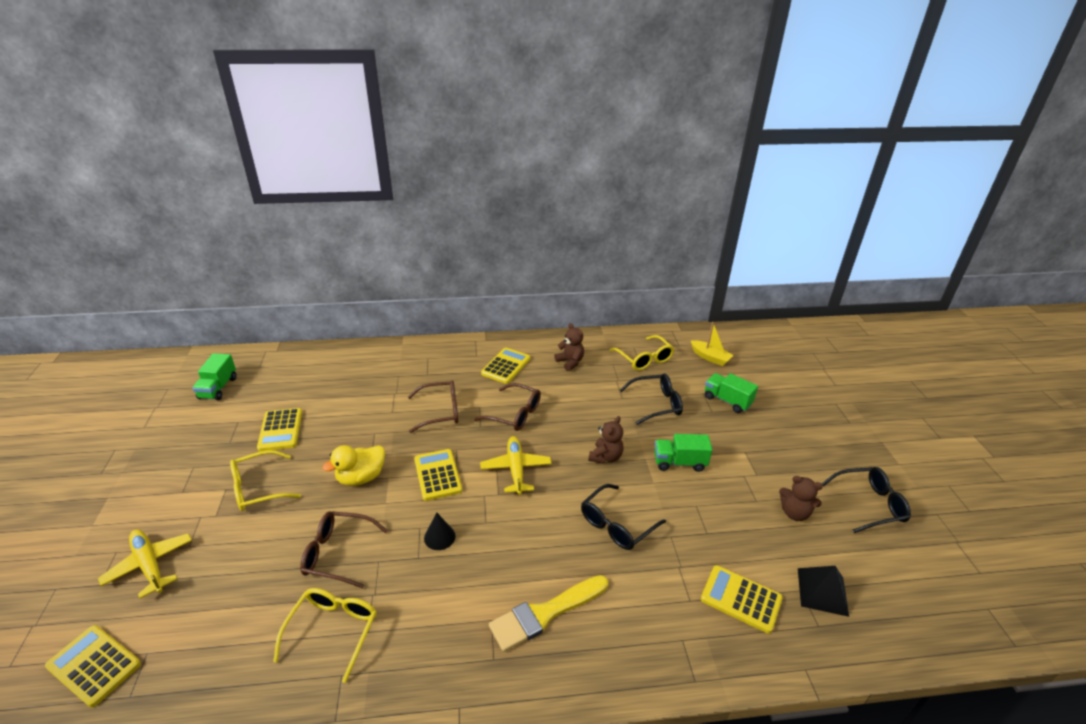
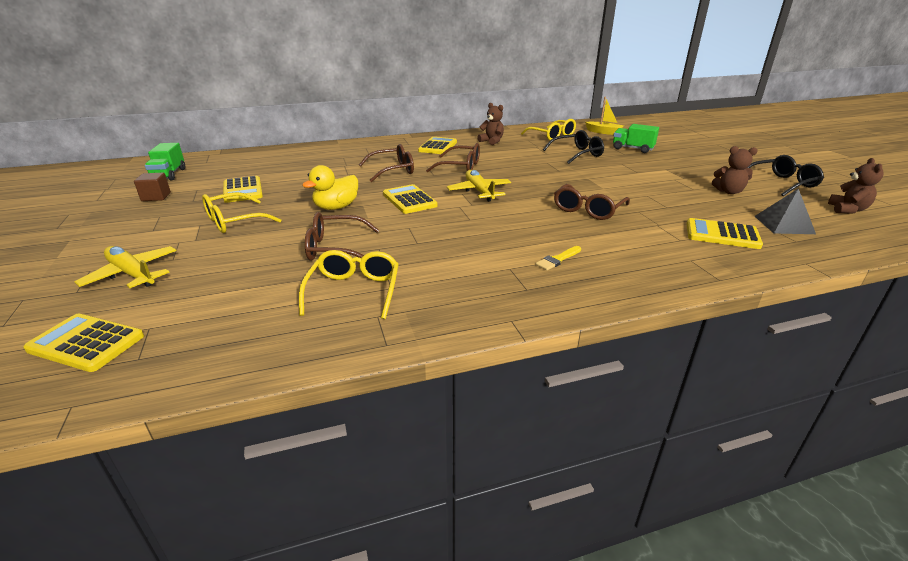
camera: 10 degrees left, 5 degrees down
black cone [424,513,456,550] -> none
yellow brush [489,575,608,652] -> yellow brush [535,246,581,271], size x0.48
black glasses [581,484,666,550] -> brown glasses [554,184,630,220]
brown teddy bear [588,416,624,464] -> brown teddy bear moved to [828,158,884,214]
green truck [654,434,712,472] -> none
none -> brown cube [134,173,171,201]

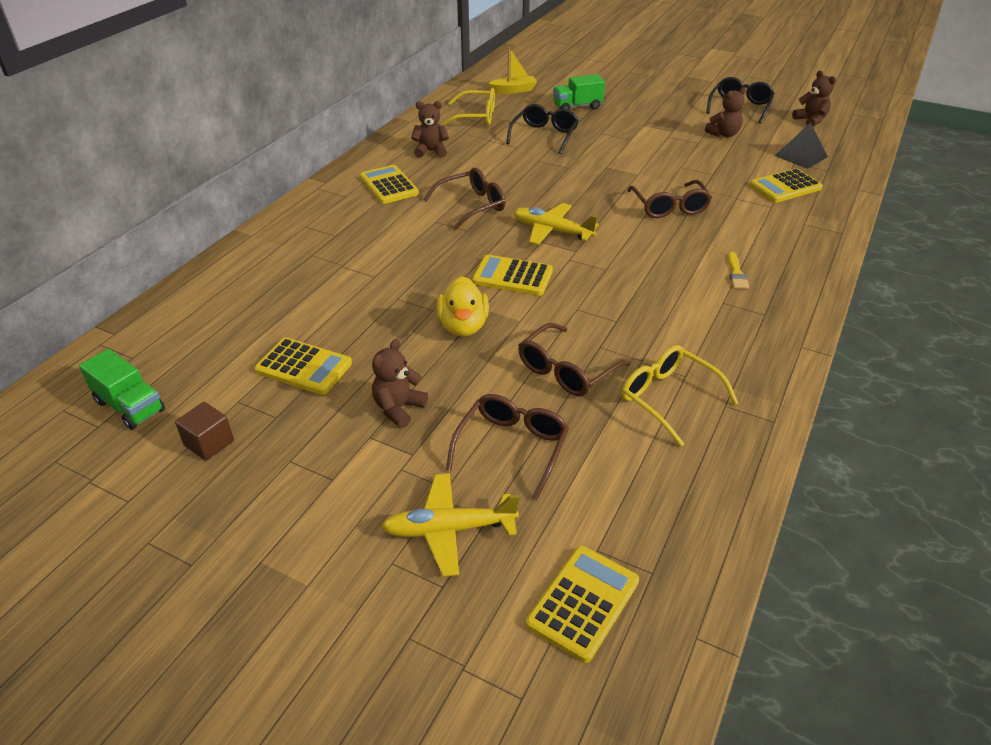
camera: 45 degrees left, 10 degrees up
yellow calculator [23,313,144,372] -> yellow calculator turned 150 degrees clockwise [526,546,639,663]
yellow glasses [202,192,281,233] -> brown teddy bear [372,339,428,428]
brown glasses [359,144,414,182] -> brown glasses moved to [446,394,569,500]

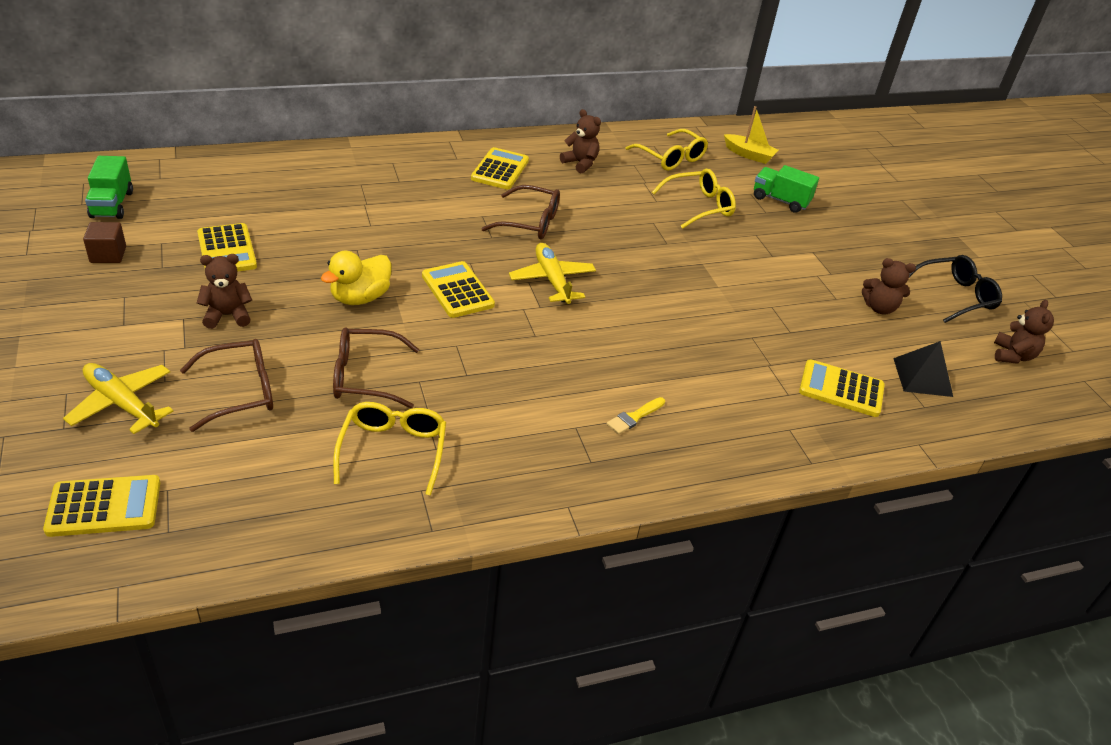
camera: 40 degrees right, 0 degrees up
black glasses [506,104,579,154] -> yellow glasses [652,169,736,229]
brown glasses [627,180,712,218] -> none

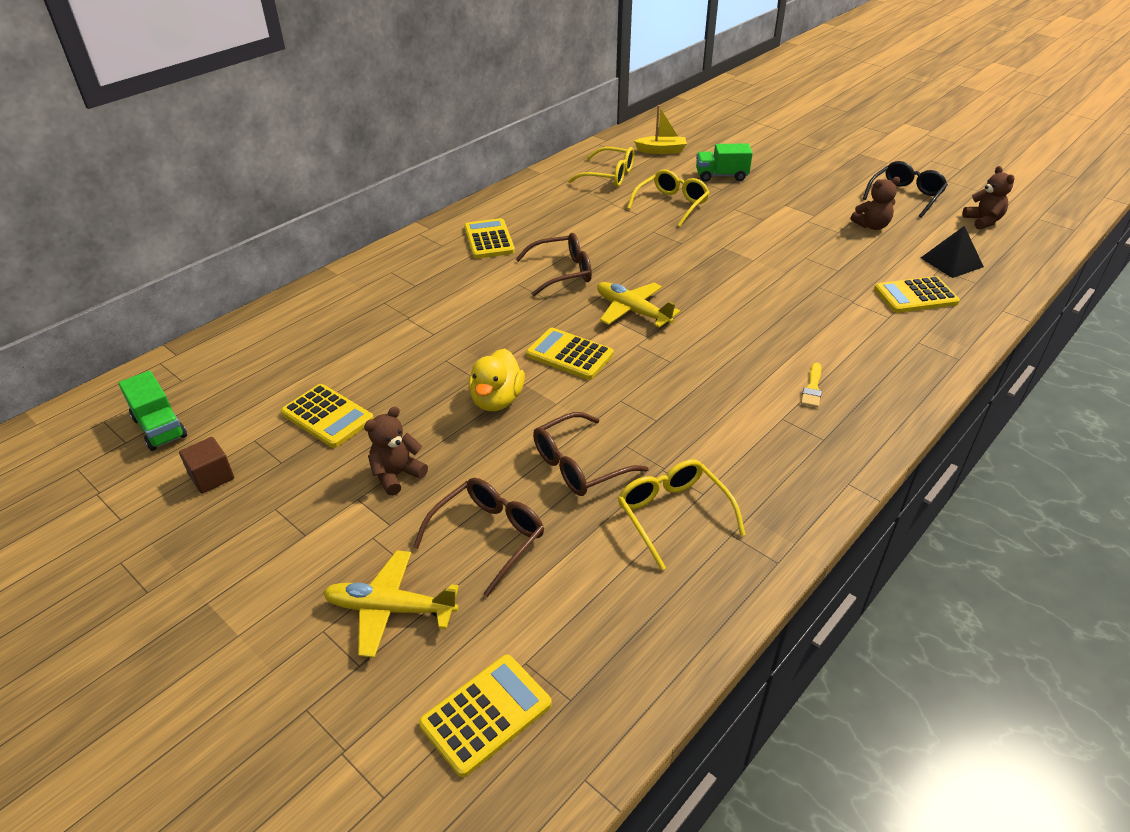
camera: 25 degrees left, 0 degrees up
brown teddy bear [560,109,601,173] -> none

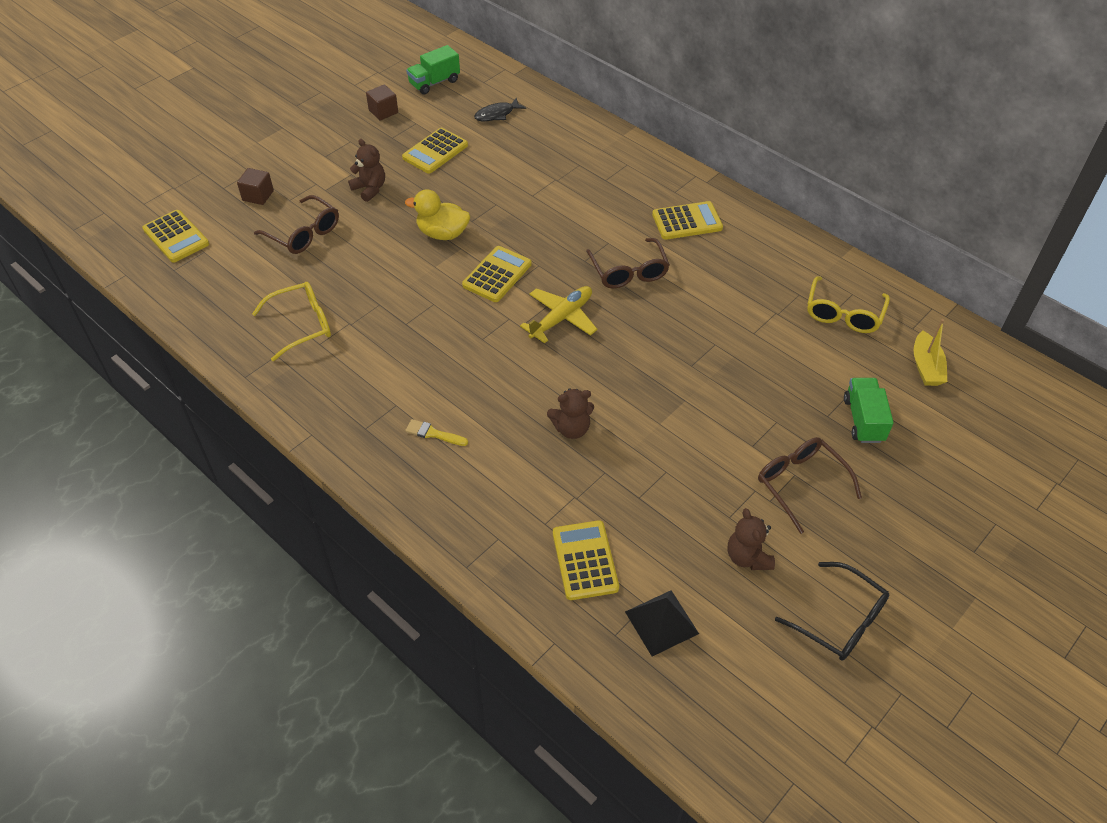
camera: 90 degrees right, 10 degrees up
yellow plane [323,550,459,658] -> brown cube [237,168,274,205]
brown glasses [533,412,649,496] -> brown glasses moved to [758,437,862,534]
yellow glasses [627,169,710,227] -> none
brown teddy bear [962,166,1015,229] -> brown teddy bear moved to [547,388,594,439]
none -> black fish [474,98,526,121]

